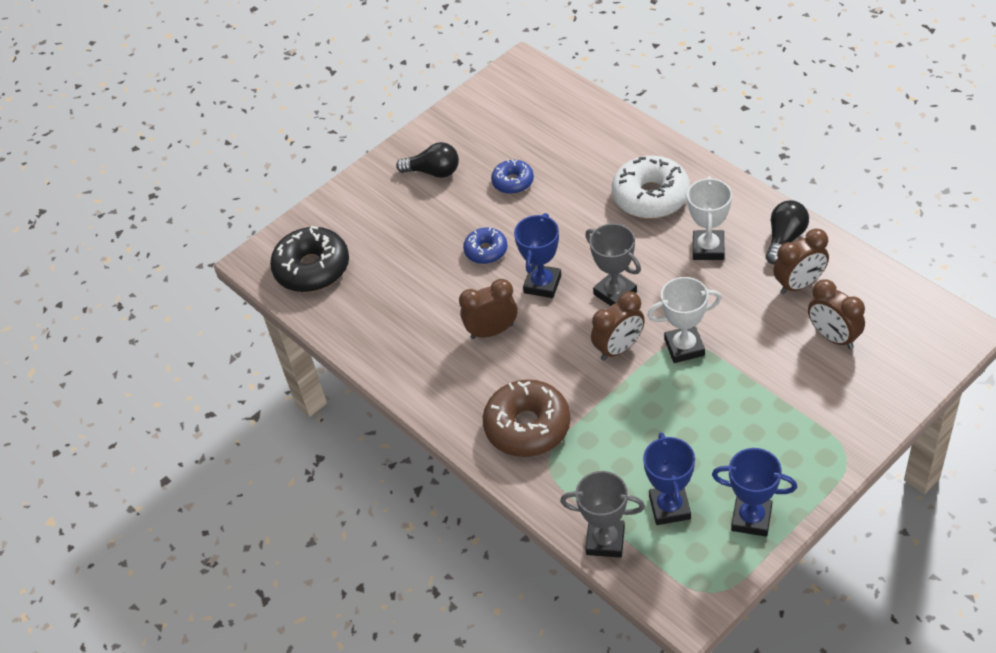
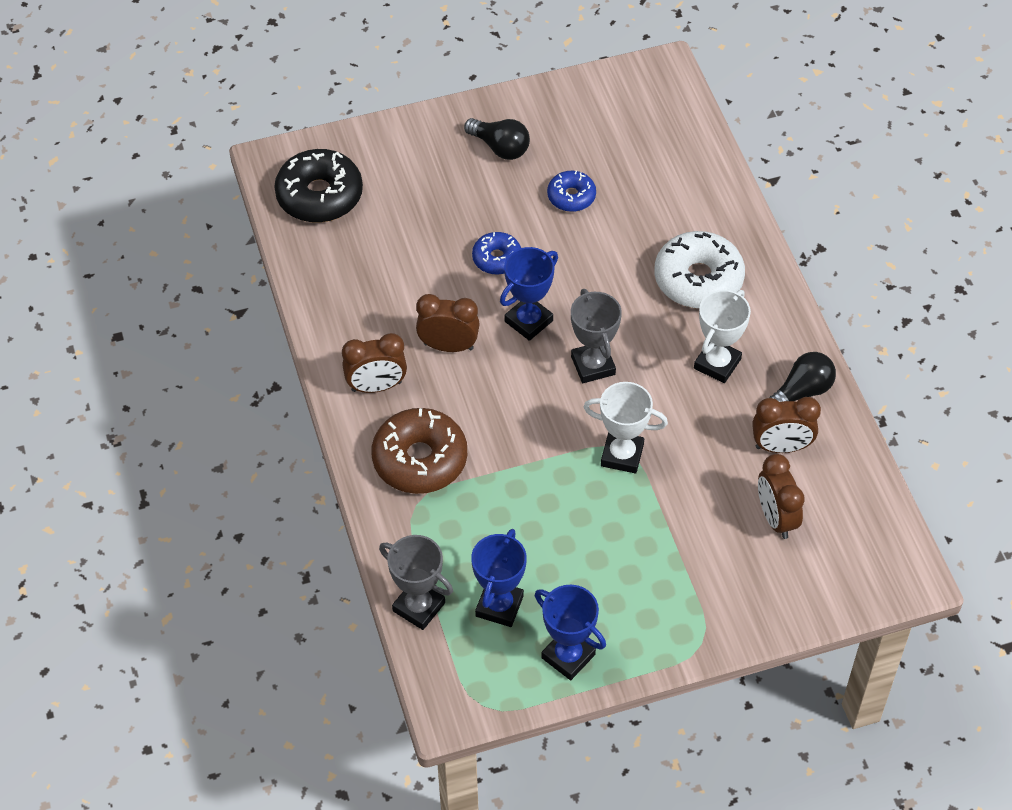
camera: 20 degrees right, 5 degrees up
brown clock [591,292,645,361] -> brown clock moved to [342,333,407,393]

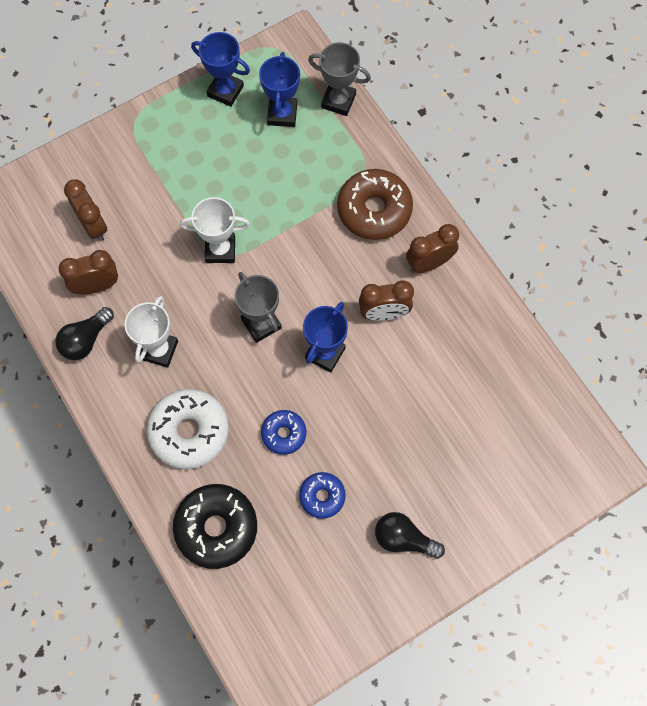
camera: 165 degrees right, 15 degrees up
black donut [274,149,363,223] -> black donut moved to [173,484,257,569]
blue donut [472,232,521,275] -> blue donut moved to [261,410,306,455]

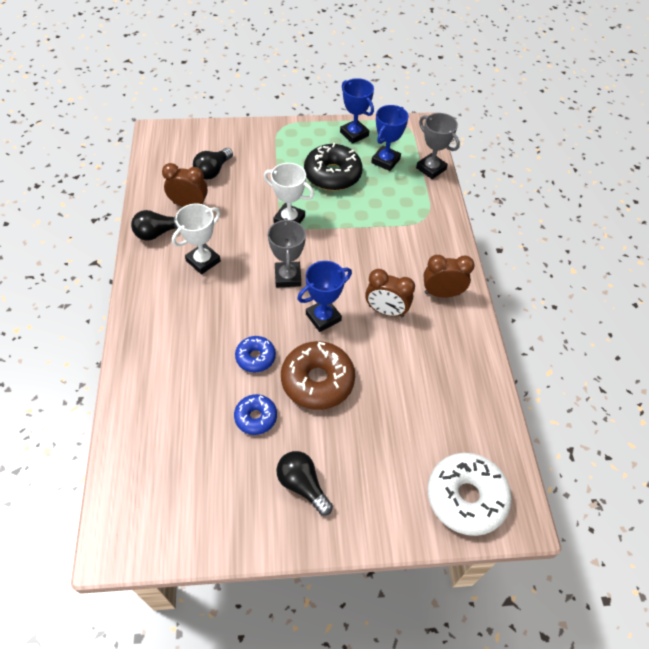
camera: 25 degrees right, 15 degrees down
brown clock [64,179,108,241] -> black light bulb [193,148,233,179]
white donut [146,389,229,469] -> white donut moved to [428,453,512,536]
black donut [173,484,257,569] -> black donut moved to [304,143,363,191]
brown donut [337,169,413,240] -> brown donut moved to [281,341,355,410]

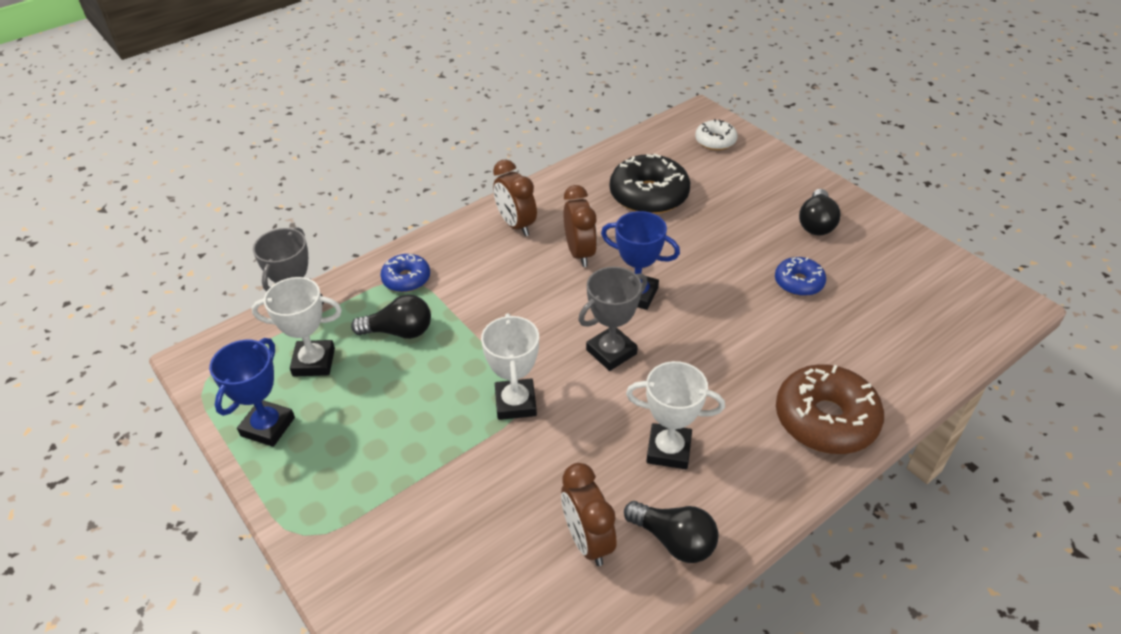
camera: 120 degrees left, 10 degrees down
black light bulb [193,148,233,179] -> black light bulb moved to [351,295,431,339]
blue donut [235,336,276,373] -> blue donut moved to [380,254,430,292]
brown donut [281,341,355,410] -> brown donut moved to [776,364,884,454]
black donut [304,143,363,191] -> black donut moved to [610,154,690,214]
blue trophy [371,105,409,171] -> white trophy [251,277,342,377]
white donut [428,453,512,536] -> white donut [695,119,737,150], size x0.56

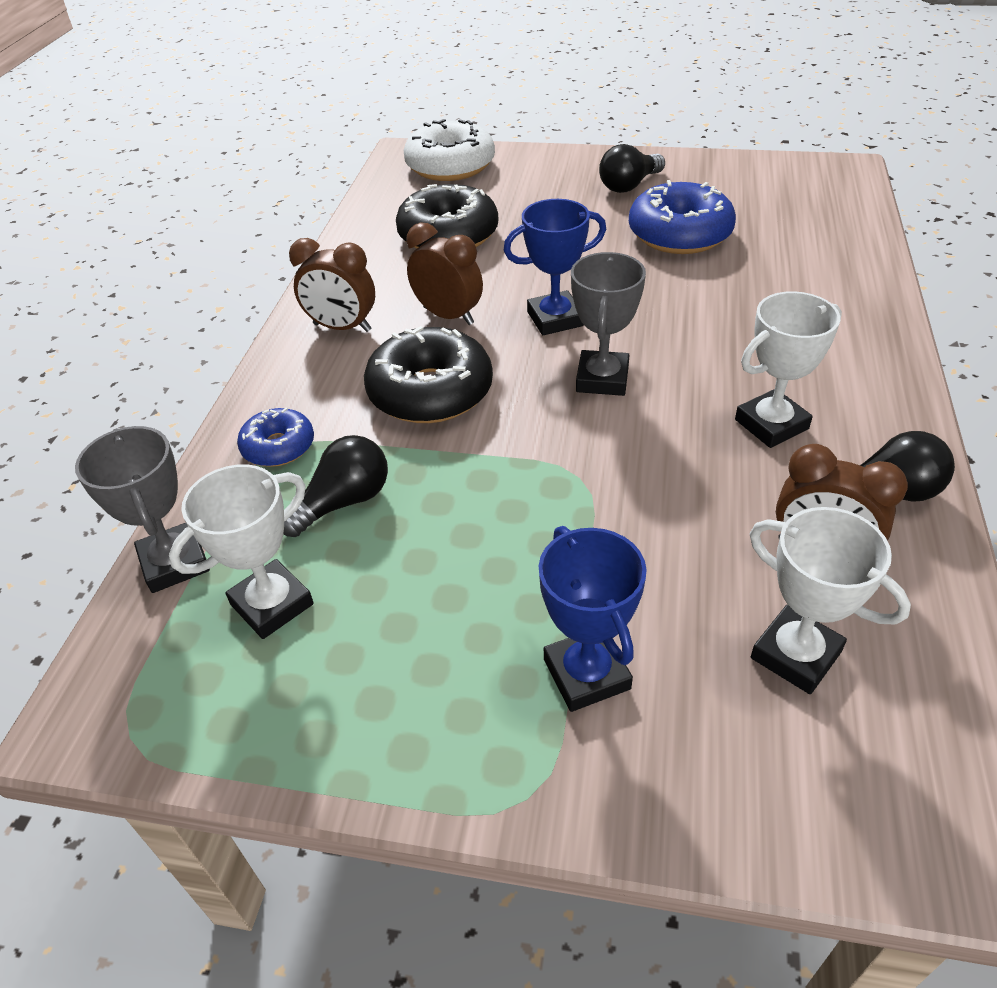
camera: 40 degrees left, 0 degrees up
blue trophy [209,338,295,447] -> blue trophy moved to [539,526,647,712]
white trophy [481,313,539,420] -> white trophy moved to [750,507,911,694]
white donut [695,119,737,150] -> white donut [404,119,495,181], size x1.79
blue donut [775,257,826,296] -> blue donut [629,180,736,254], size x1.79
brown donut [776,364,884,454] -> none
black light bulb [799,189,840,235] -> black light bulb turned 75 degrees clockwise [599,144,665,193]
none -> black donut [364,326,493,423]

